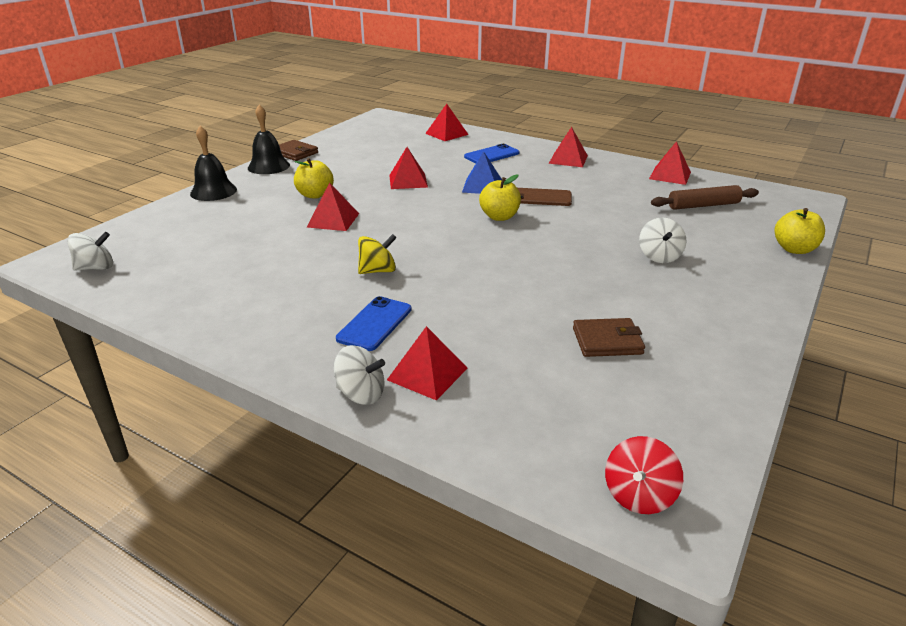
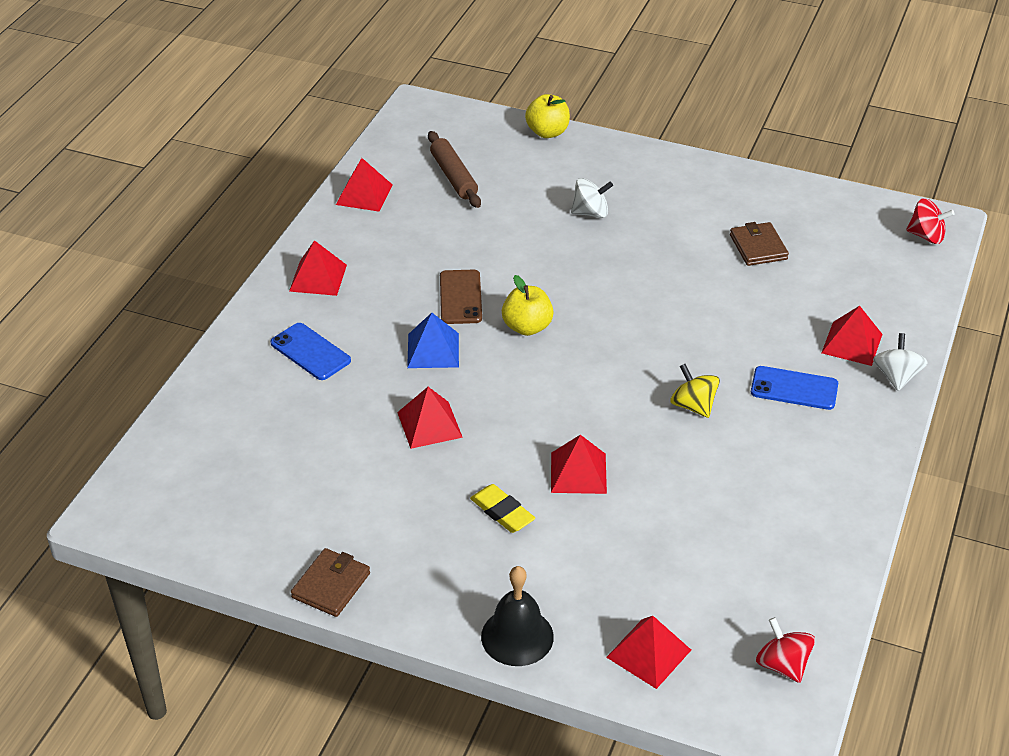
camera: 100 degrees left, 10 degrees up
white spinning top [68,232,113,271] -> red spinning top [756,617,815,683]
black bell [248,104,290,174] -> none
yellow apple [294,158,334,199] -> yellow eraser [470,484,535,533]
red pyramid [425,104,469,141] -> red pyramid moved to [606,616,691,689]

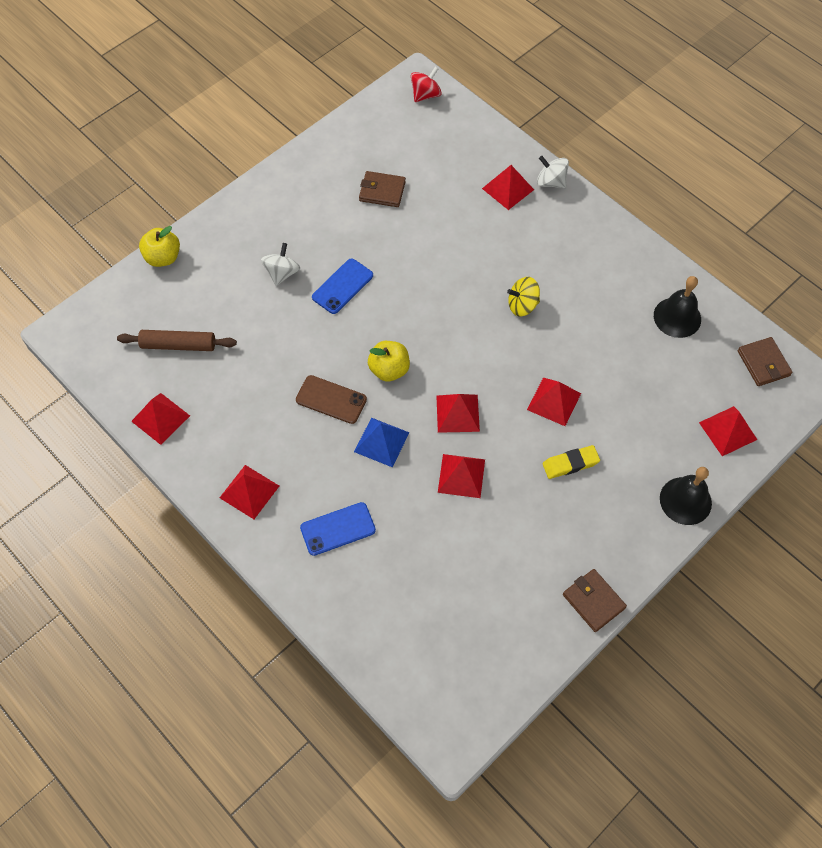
camera: 65 degrees left, 20 degrees up
blue phone [751,366,838,410] -> blue phone moved to [312,259,373,314]
red spinning top [756,617,815,683] -> brown wallet [738,337,793,386]
none -> red pyramid [436,394,480,433]
none -> black bell [654,276,701,338]

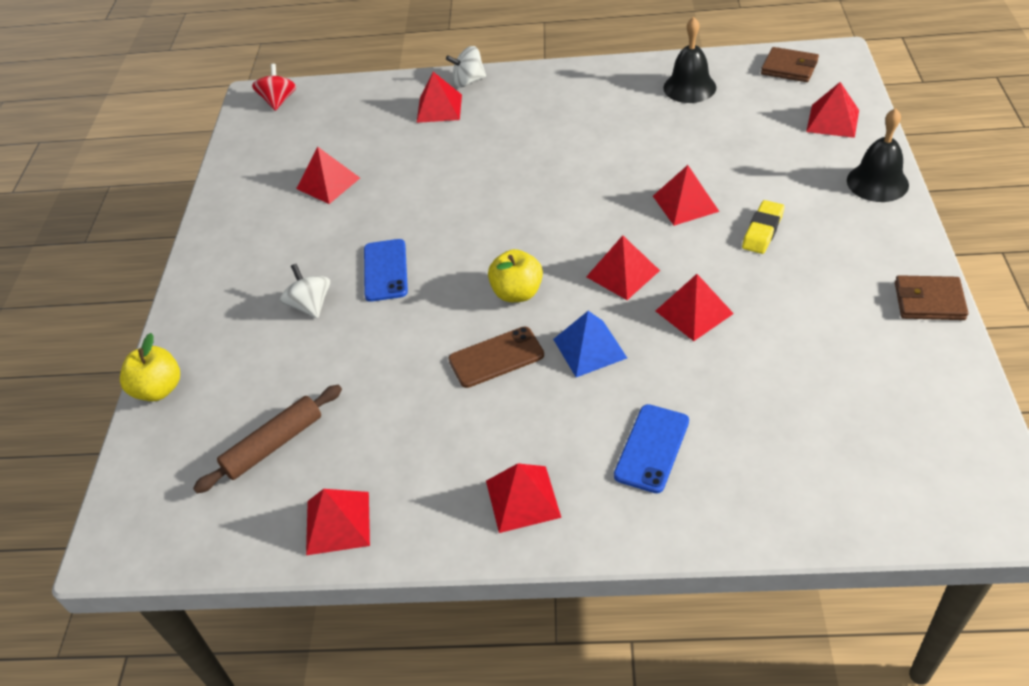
camera: 40 degrees left, 15 degrees down
brown wallet [359,171,406,207] -> red pyramid [296,147,360,204]
yellow spinning top [507,277,540,316] -> none

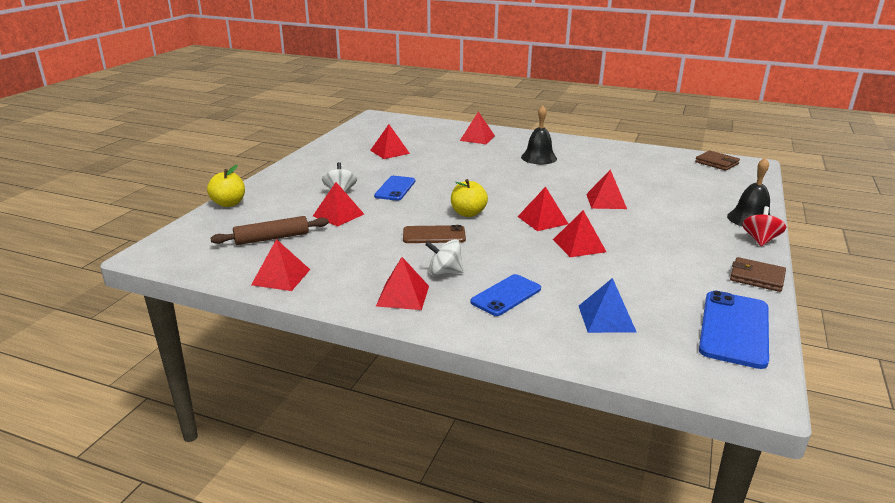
camera: 15 degrees right, 20 degrees down
red spinning top [252,64,296,111] -> red spinning top moved to [742,206,786,246]
white spinning top [446,46,486,87] -> white spinning top moved to [425,239,464,275]
blue pyramid [553,311,627,377] -> blue pyramid moved to [579,278,636,333]
black bell [663,17,716,103] -> black bell moved to [521,106,557,164]
yellow eraser [742,200,785,254] -> none
red pyramid [806,82,859,138] -> red pyramid moved to [313,182,364,227]
none -> blue phone [699,291,769,369]

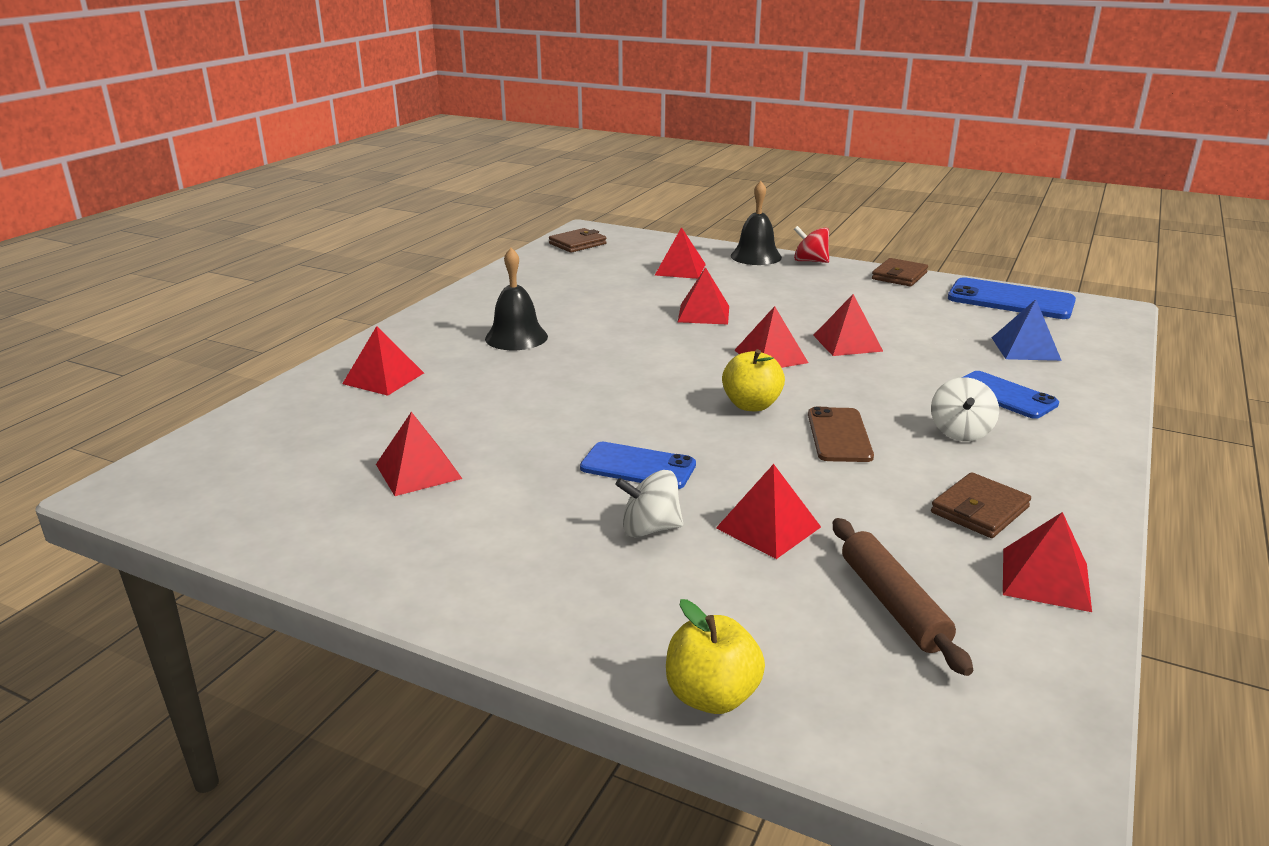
camera: 85 degrees left, 0 degrees up
red pyramid [376,257,429,310] -> red pyramid moved to [655,227,706,279]
none -> brown wallet [931,472,1031,538]

